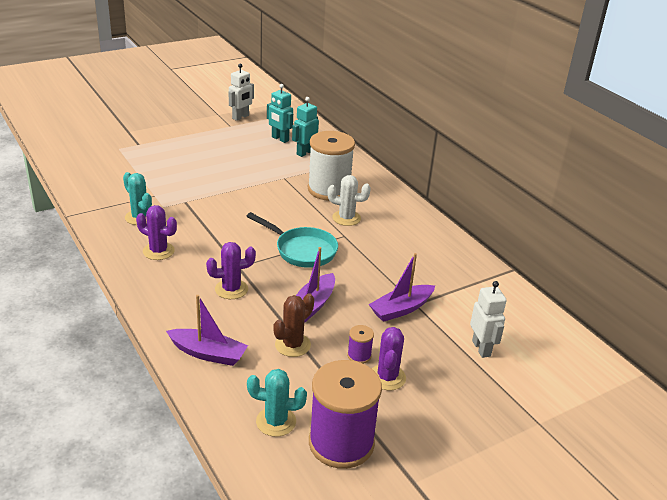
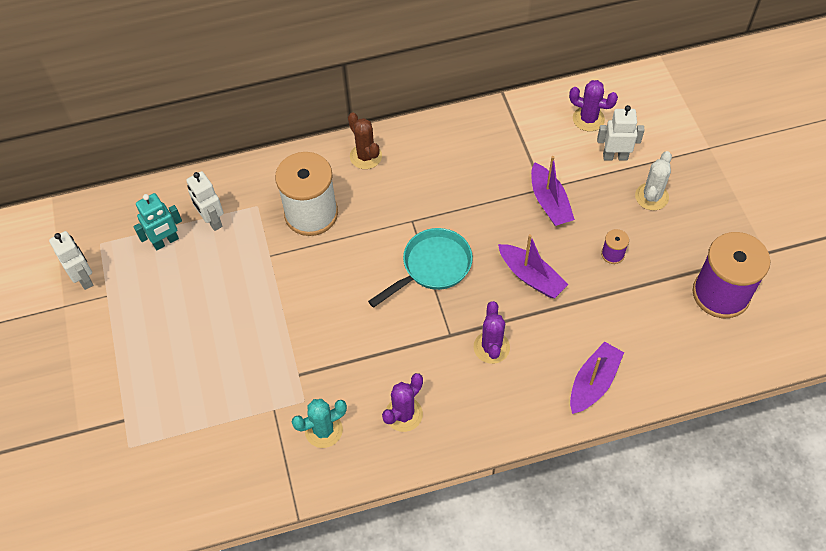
camera: 70 degrees left, 25 degrees up
turquoise cactus [247,369,307,437] -> none
brown cactus [273,293,314,357] -> brown cactus moved to [348,112,382,169]
turquoise robot [292,97,319,157] -> white robot [186,171,224,231]
white cactus [328,175,371,226] -> white cactus moved to [635,151,672,210]
purple cactus [372,327,406,390] -> purple cactus moved to [569,80,618,131]

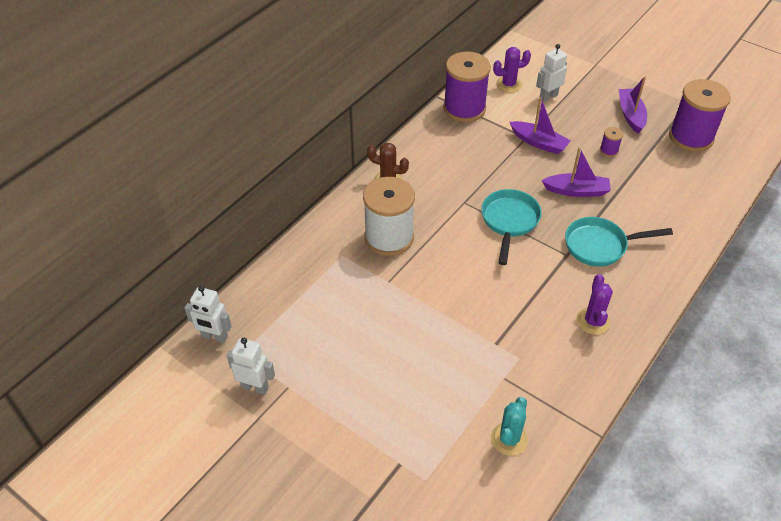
camera: 40 degrees left, 10 degrees down
turquoise robot [134,193,182,250] -> none
white robot [186,171,224,231] -> white robot moved to [185,285,232,343]
turquoise cactus [292,399,347,448] -> turquoise cactus moved to [491,397,528,456]
purple cactus [473,301,510,364] -> turquoise pan [565,217,673,267]
purple boat [570,341,624,414] -> purple boat moved to [619,76,647,133]
white cactus [635,151,672,210] -> none
none -> purple spool [443,52,491,122]

